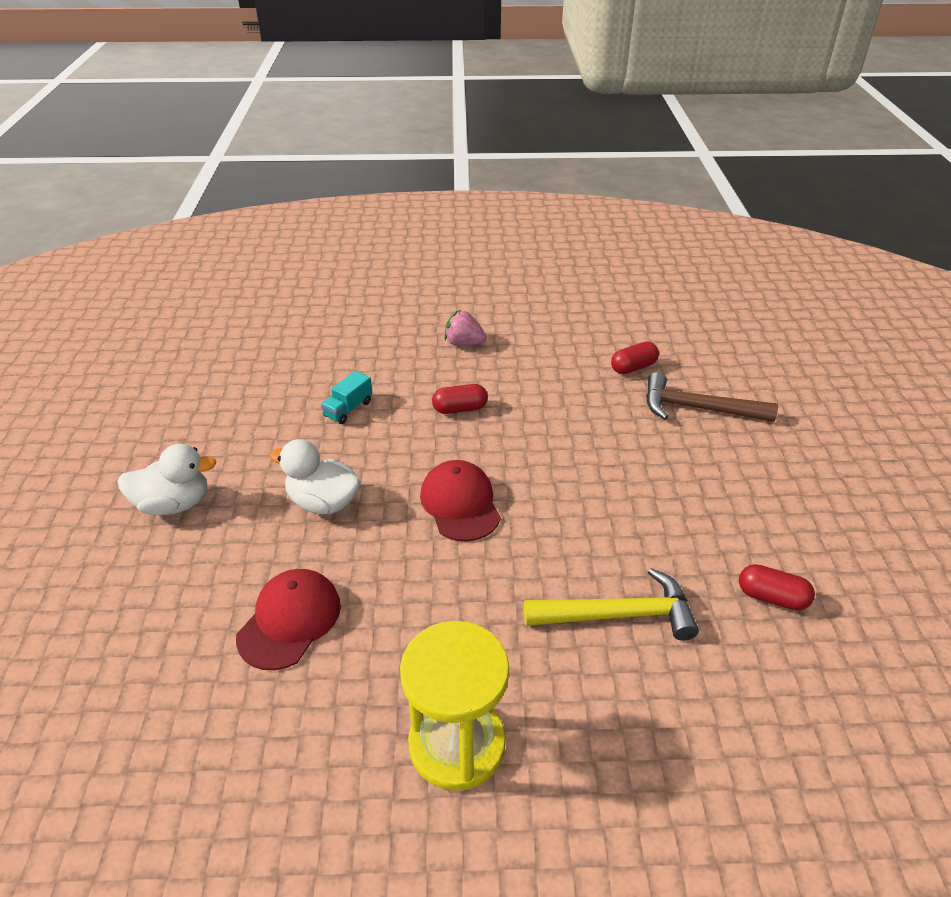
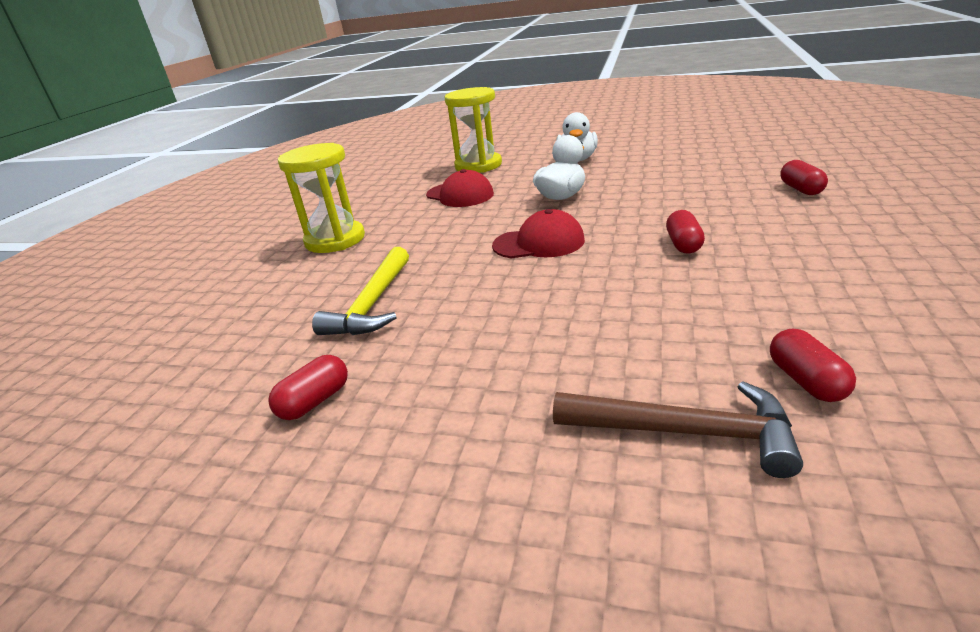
camera: 110 degrees right, 10 degrees down
turquoise truck [321,371,372,424] -> none
pink strawberry [445,310,486,346] -> none
brown hammer [646,372,778,422] -> brown hammer turned 75 degrees clockwise [553,381,803,478]
none -> yellow hourglass [444,87,502,173]
none -> red capsule [780,160,828,195]

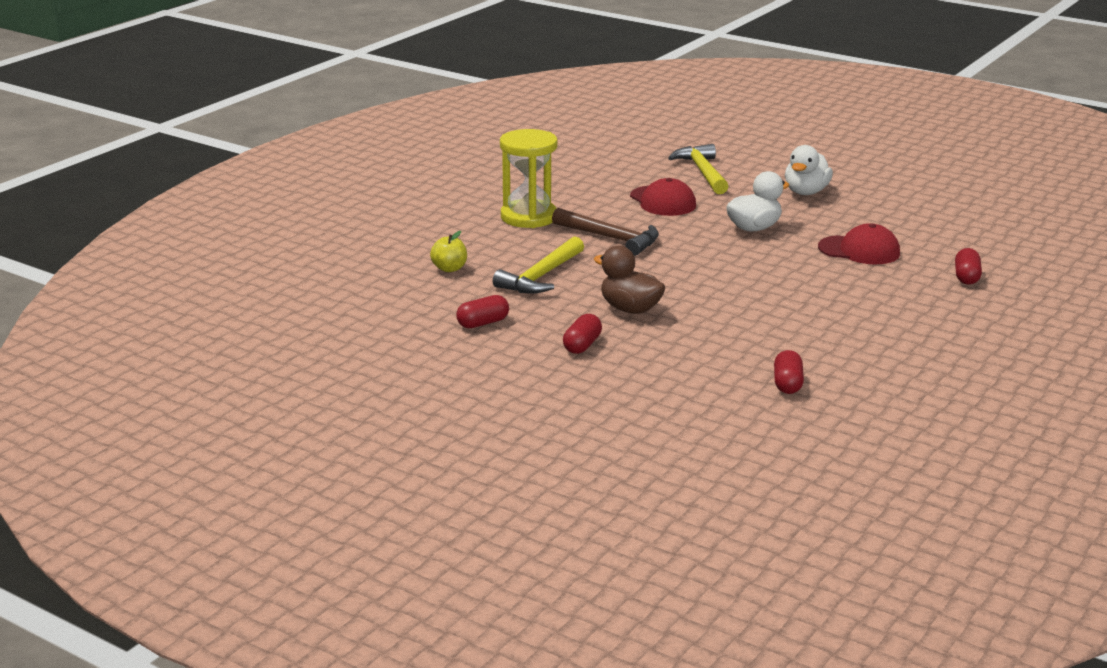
camera: 15 degrees right, 5 degrees down
yellow hourglass [444,87,502,173] -> yellow hammer [668,144,729,194]
red cap [492,209,585,258] -> red cap moved to [818,223,900,264]
brown hammer [553,381,803,478] -> brown hammer moved to [552,208,659,256]
red capsule [666,210,705,254] -> red capsule moved to [563,314,602,354]
none -> yellow apple [430,231,467,272]
none -> brown duck [594,246,665,314]

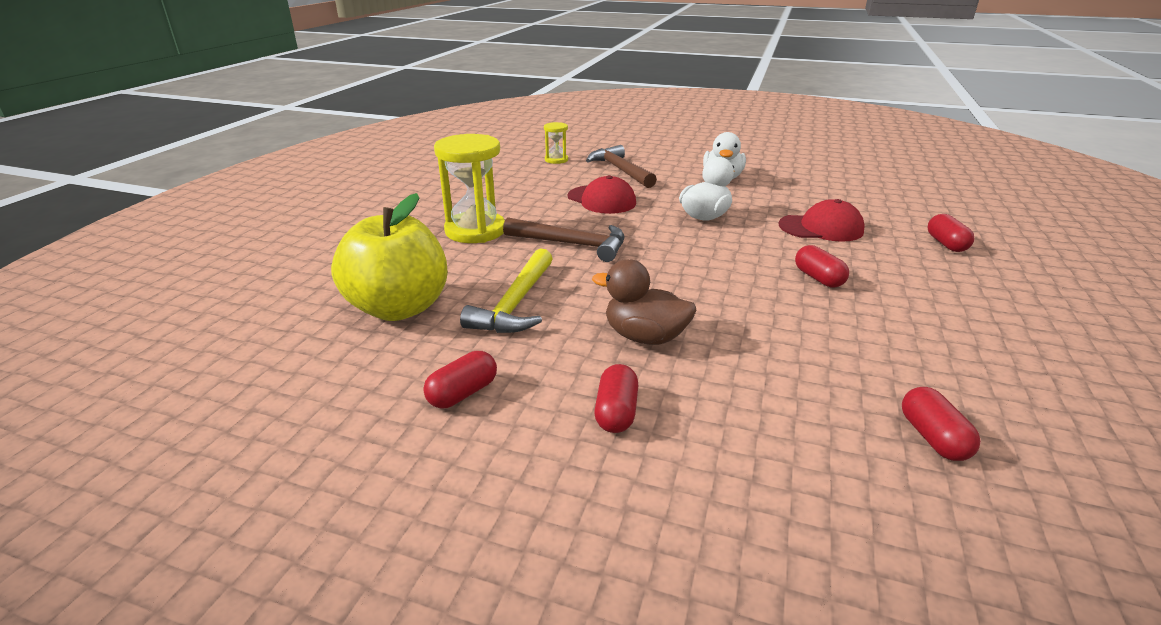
camera: 15 degrees left, 5 degrees up
yellow apple [430,231,467,272] -> yellow apple [331,193,448,321], size x2.31
yellow hammer [668,144,729,194] -> brown hammer [586,145,657,188]
none -> yellow hourglass [544,122,568,164]
none -> red capsule [795,245,849,287]

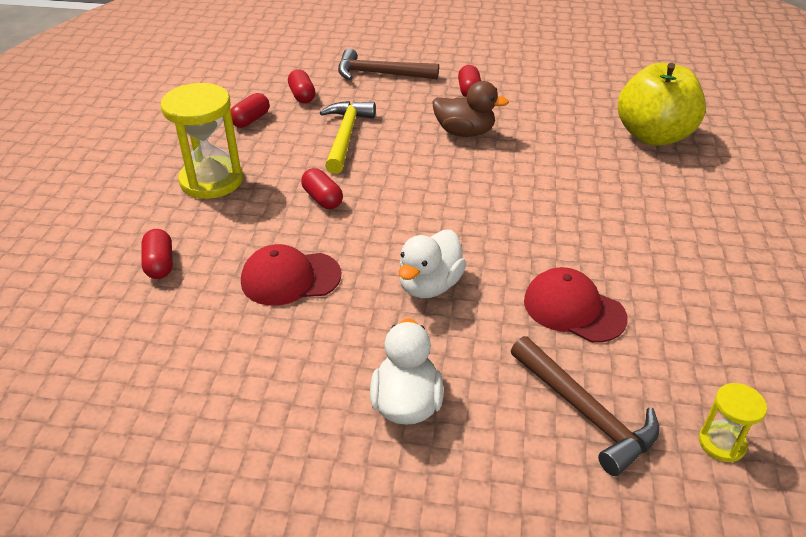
camera: 170 degrees right, 10 degrees up
red capsule [423,351,497,408] -> red capsule moved to [231,93,270,128]
yellow hourglass [434,134,505,243] -> yellow hourglass moved to [161,83,243,199]
yellow hammer [460,248,553,333] -> yellow hammer moved to [320,101,376,174]
brown hammer [503,217,624,262] -> brown hammer moved to [338,49,439,80]

